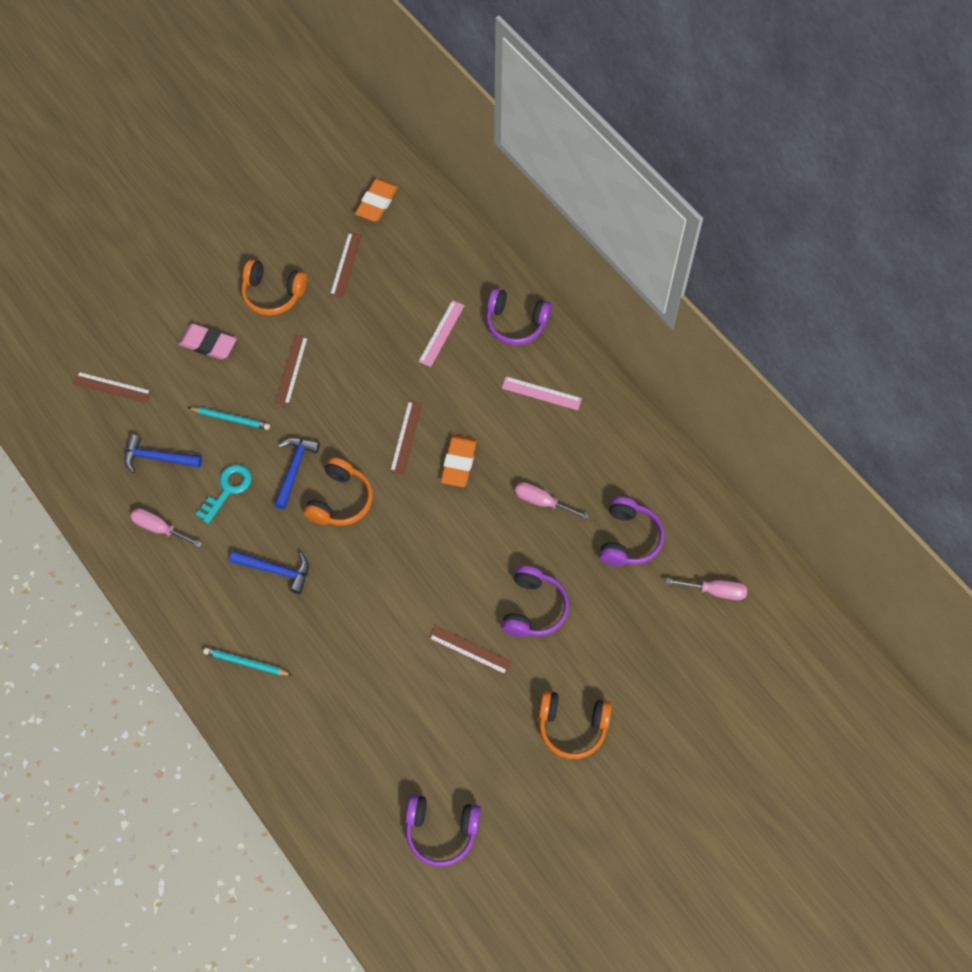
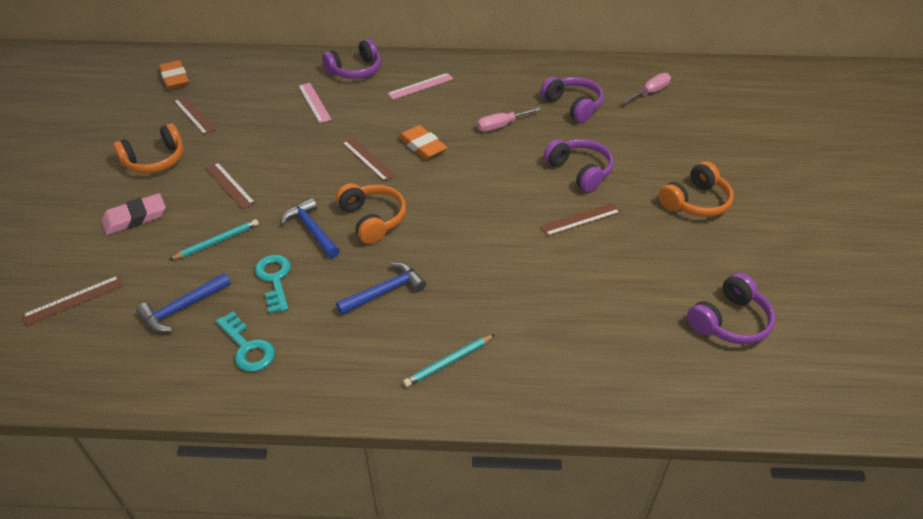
camera: 50 degrees left, 20 degrees down
pink screwdriver [130,508,202,548] -> turquoise key [216,311,275,372]

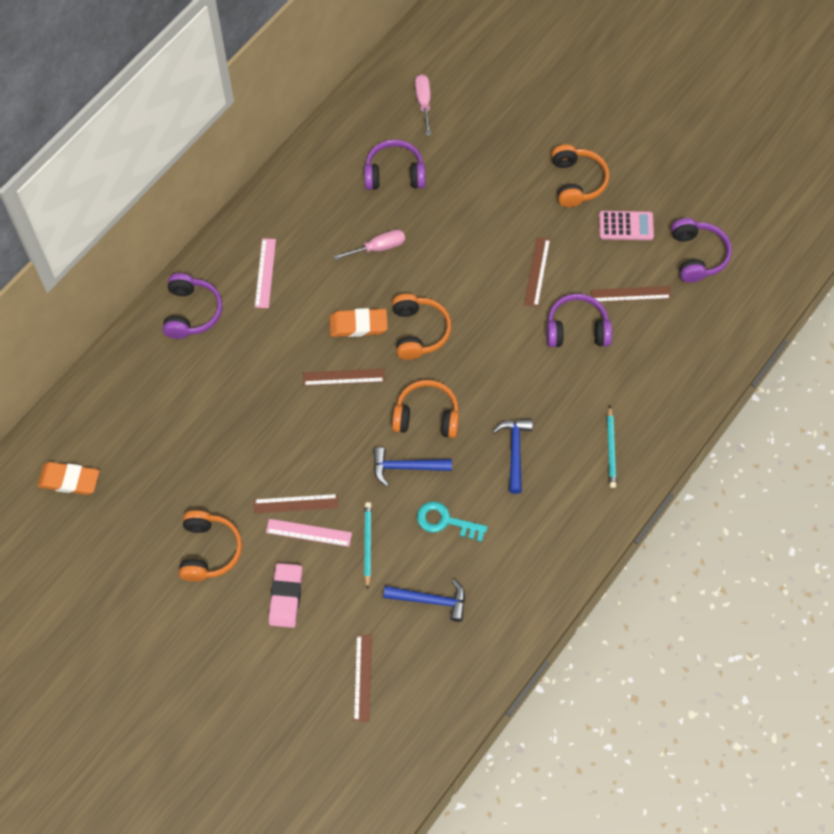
camera: 55 degrees left, 20 degrees up
blue hammer [136,273,231,332] -> blue hammer turned 75 degrees counterclockwise [383,579,465,622]
brown ruler [174,96,216,135] -> brown ruler moved to [591,286,671,302]
turquoise key [216,311,275,372] -> none
pink ruler [298,83,332,123] -> pink ruler moved to [266,519,352,547]
pink screwdriver [477,107,541,132] -> pink screwdriver turned 120 degrees counterclockwise [334,229,405,260]
purple headphones [544,139,614,192] -> purple headphones moved to [546,294,612,347]
none -> orange headphones [392,294,451,360]
none -> pink calculator [599,211,654,240]

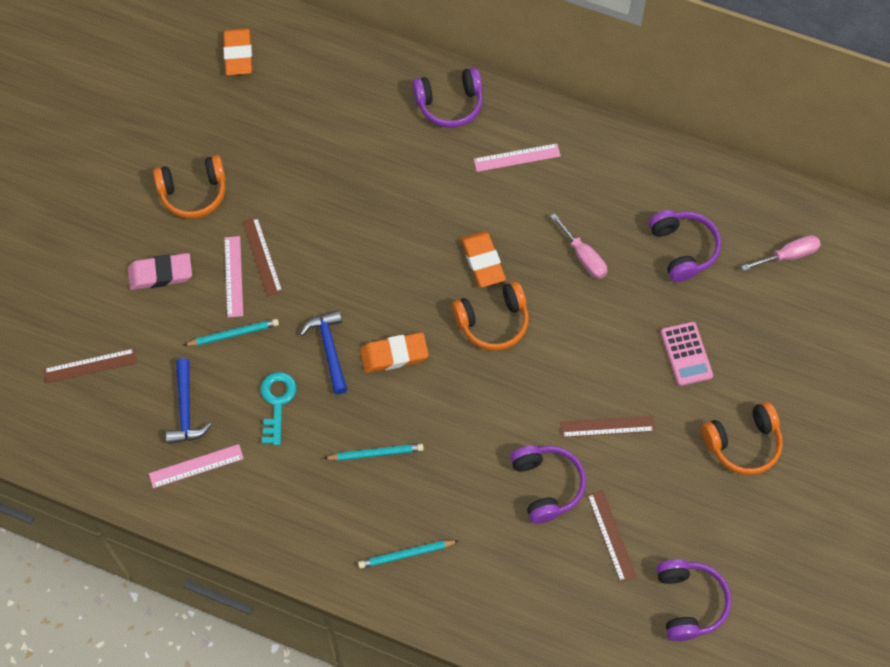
camera: 75 degrees right, 0 degrees up
brown ruler [303,369,385,386] -> none
orange headphones [392,380,459,438] -> orange eraser [360,332,429,373]
blue hammer [493,419,533,494] -> turquoise pencil [323,444,424,461]
pink calculator [599,211,654,240] -> pink calculator moved to [661,322,713,386]
purple headphones [671,218,732,283] -> purple headphones turned 75 degrees counterclockwise [656,559,731,641]
none -> pink ruler [149,444,244,488]

